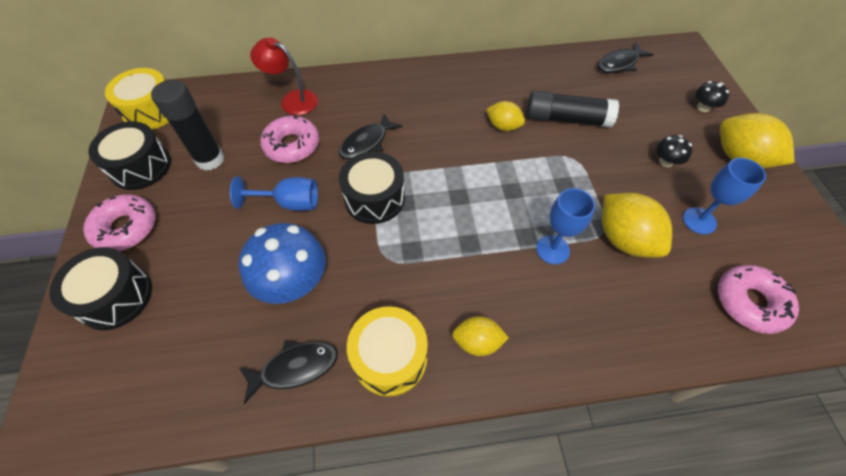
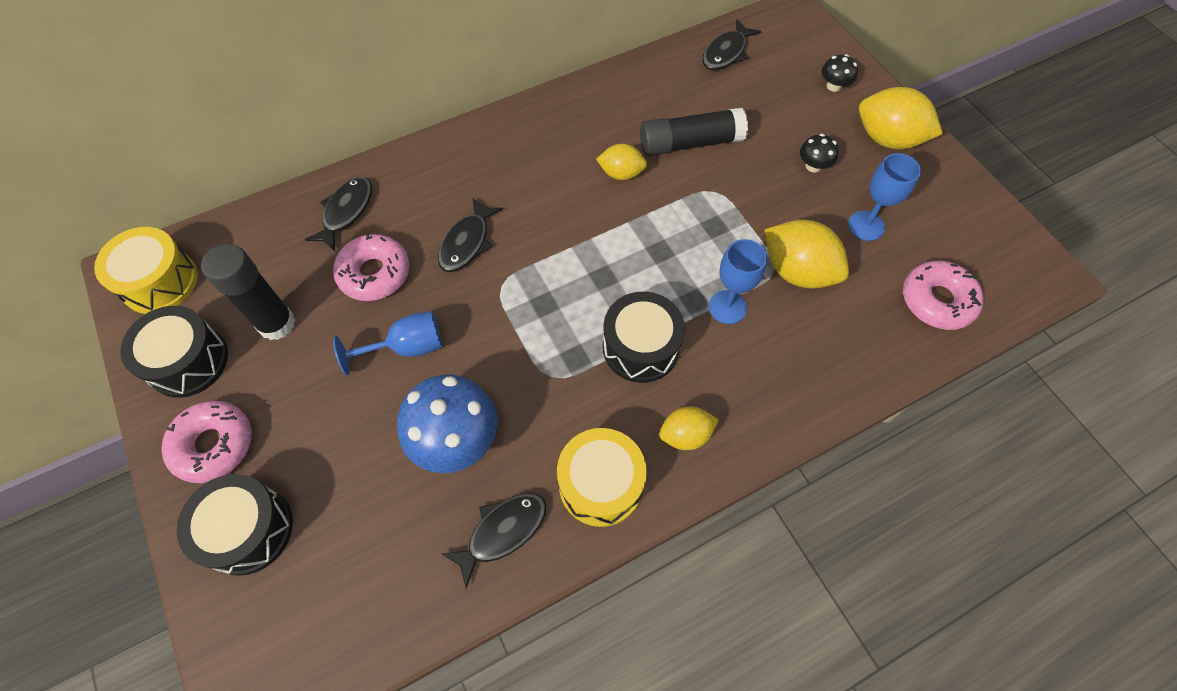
camera: 20 degrees left, 5 degrees up
red lamp [250,37,318,115] -> black fish [304,177,372,251]
black drum [339,152,405,224] -> black drum moved to [603,292,685,383]

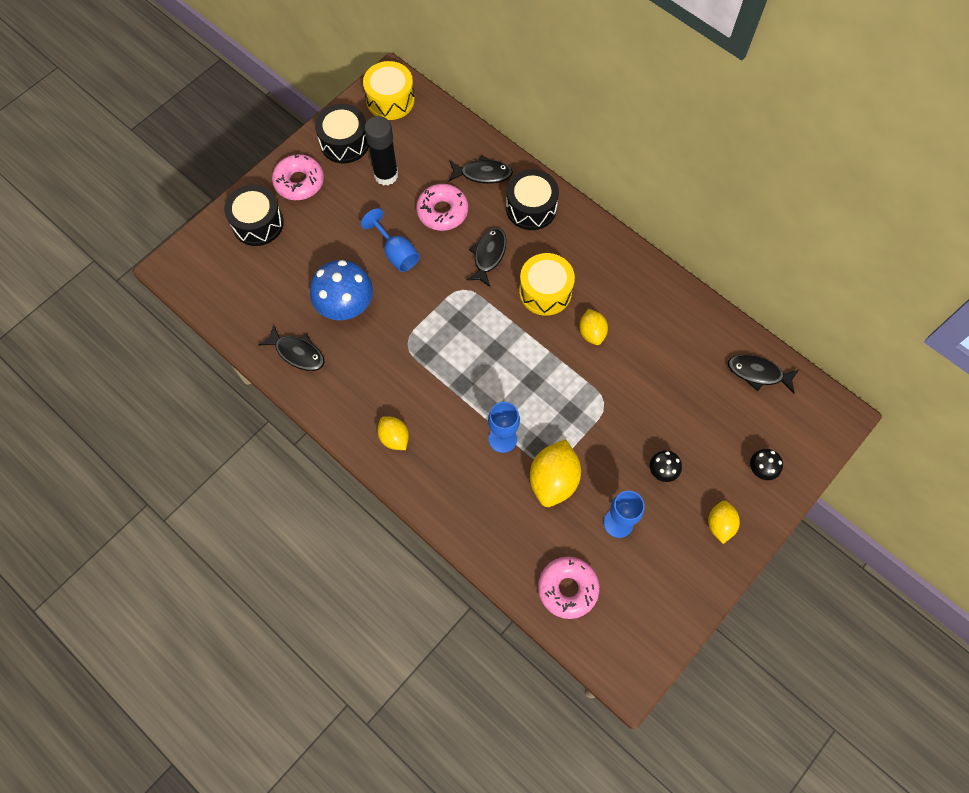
camera: 70 degrees right, 5 degrees up
black fish [438,197,503,272] -> black fish turned 105 degrees clockwise [466,227,506,287]
yellow drum [557,428,647,527] -> yellow drum moved to [519,253,575,316]
black drum [603,292,685,383] -> black drum moved to [506,169,559,230]
black glue stick [640,107,748,156] -> none
yellow lemon [859,87,943,149] -> yellow lemon [708,501,740,544], size x0.60

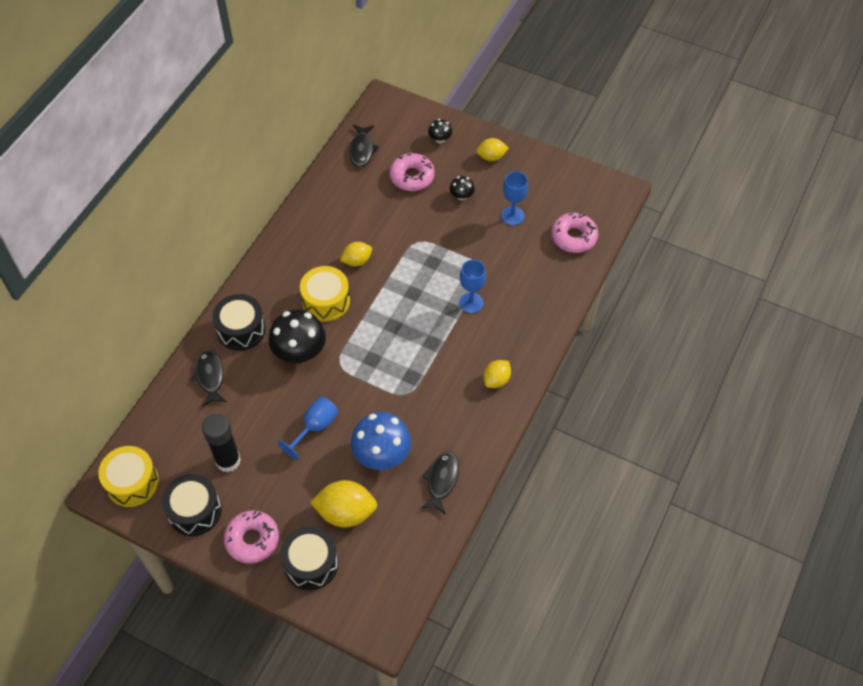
camera: 105 degrees left, 10 degrees down
pink donut [416,184,468,231] -> pink donut moved to [390,153,435,191]
black fish [466,227,506,287] -> black mushroom [268,310,326,363]
yellow lemon [530,439,581,507] -> yellow lemon moved to [310,480,377,528]

